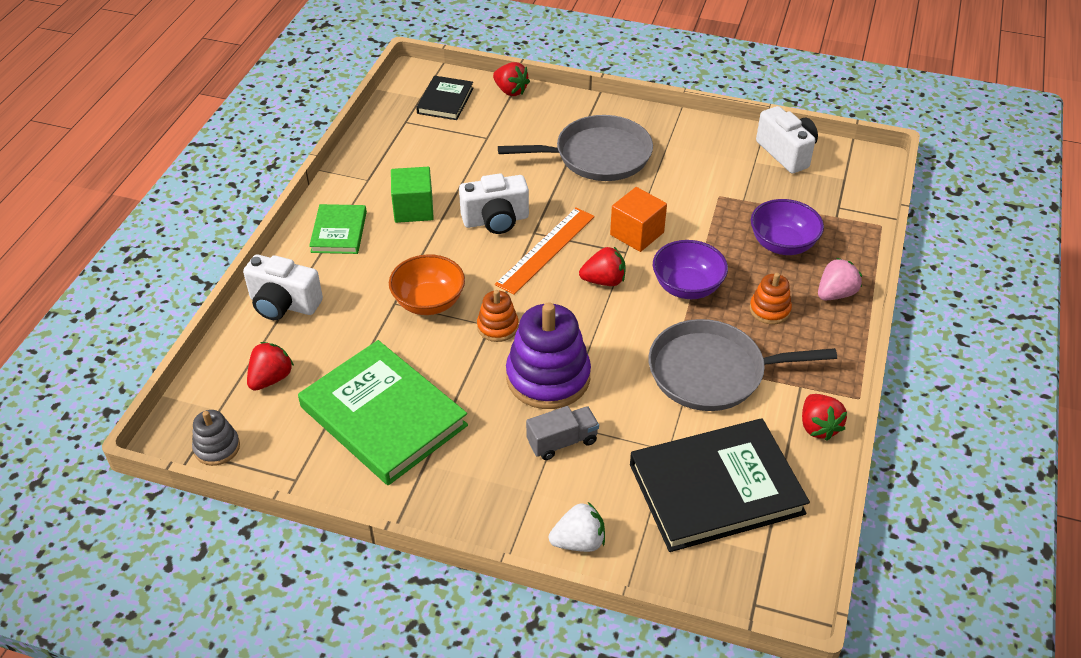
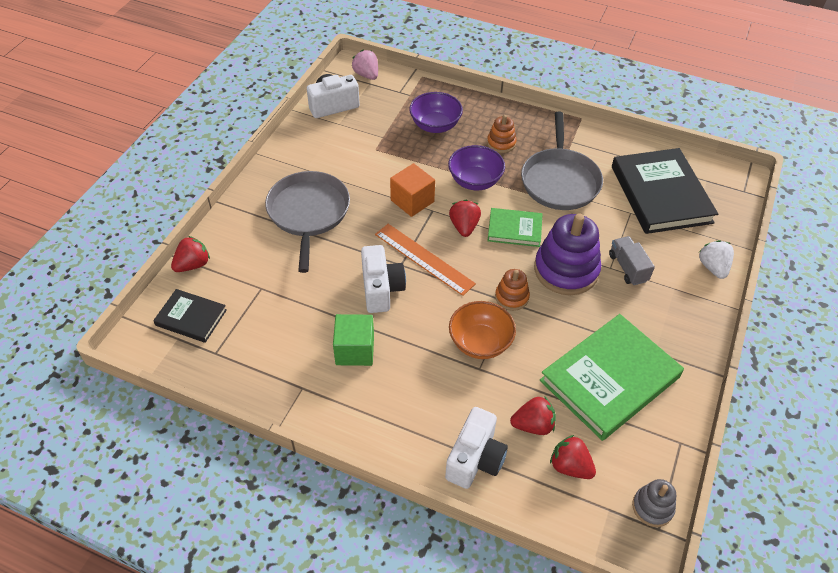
camera: 85 degrees left, 5 degrees up
green book [309,204,367,254] -> green book moved to [487,208,542,247]
red strawberry [802,394,847,441] -> red strawberry moved to [510,396,556,435]
pink strawberry [818,258,862,300] -> pink strawberry moved to [352,50,378,80]

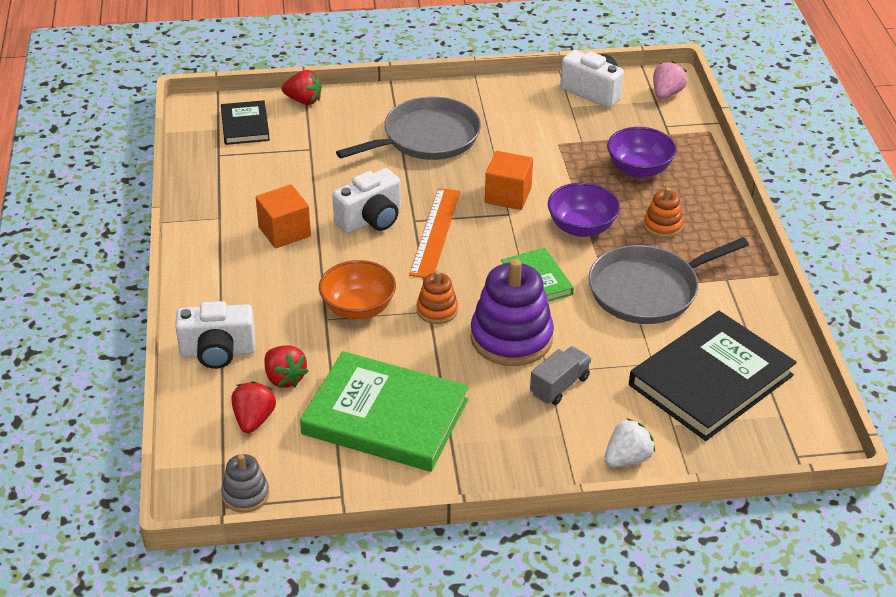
camera: 60 degrees right, 10 degrees down
green cube [333,314,374,366] -> orange cube [256,185,311,248]
red strawberry [449,200,481,237] -> none

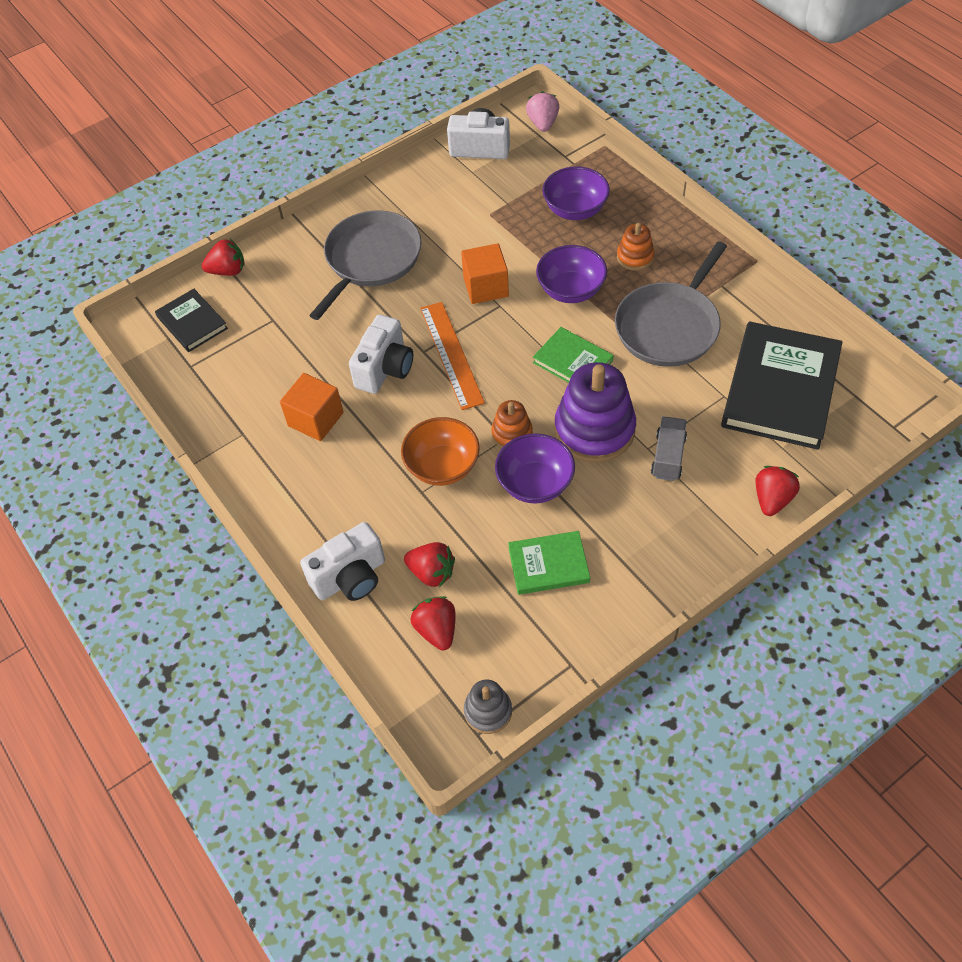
camera: 25 degrees left, 15 degrees up
green book [300,351,469,472] -> green book [508,531,590,595], size x0.53
white strawberry [605,418,655,467] -> red strawberry [756,466,800,516]
none -> purple bowl [495,433,575,504]

